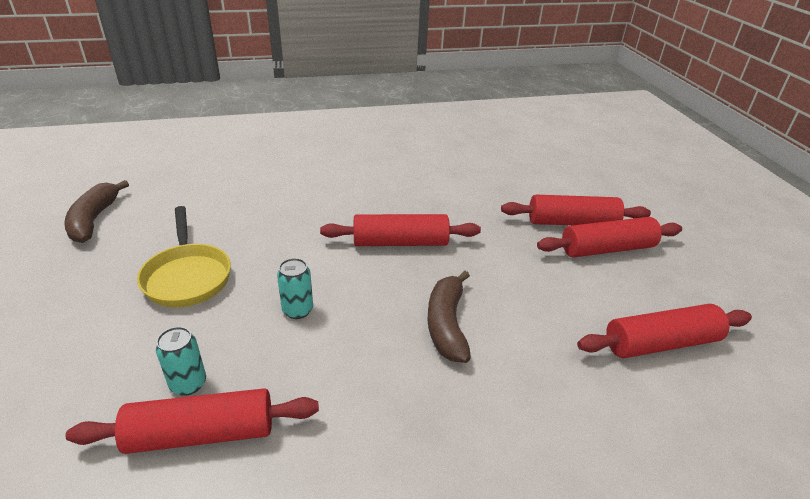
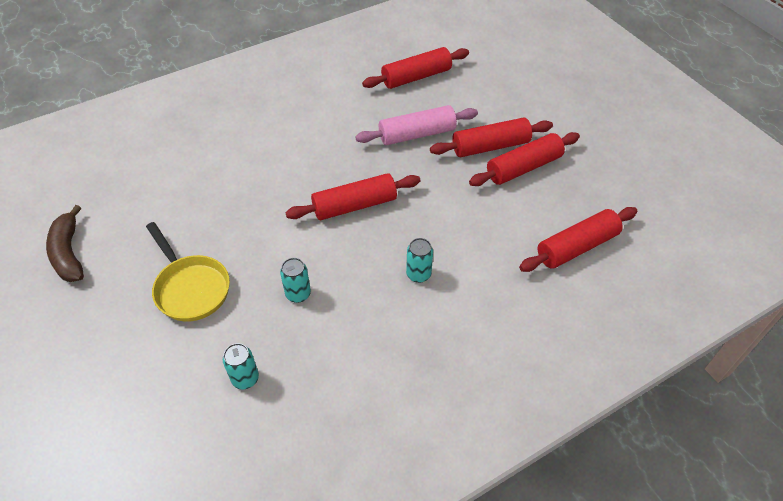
camera: 15 degrees left, 15 degrees up
red rolling pin [65,388,319,454] -> red rolling pin moved to [362,47,469,89]
brown banana [427,271,471,363] -> turquoise can [406,238,433,283]
none -> pink rolling pin [355,105,478,145]

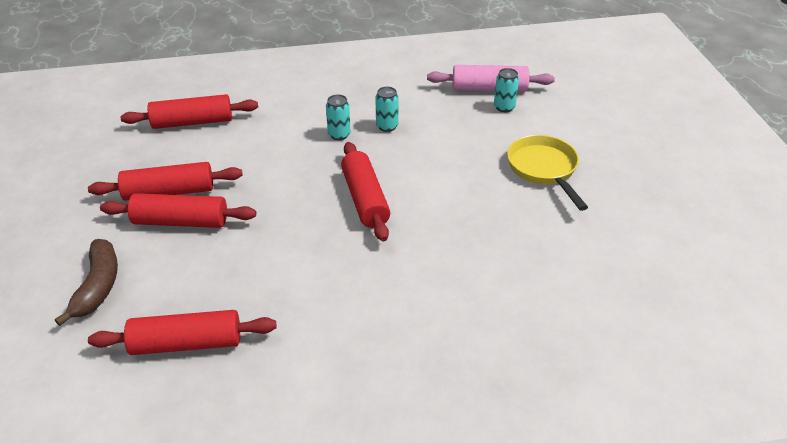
camera: 160 degrees left, 10 degrees down
brown banana [46,205,84,282] -> brown banana moved to [55,239,118,326]
turquoise can [280,258,311,303] -> turquoise can moved to [375,86,399,132]
red rolling pin [285,173,420,220] -> red rolling pin turned 75 degrees clockwise [341,142,390,241]
pink rolling pin [355,105,478,145] -> pink rolling pin moved to [427,65,555,92]

